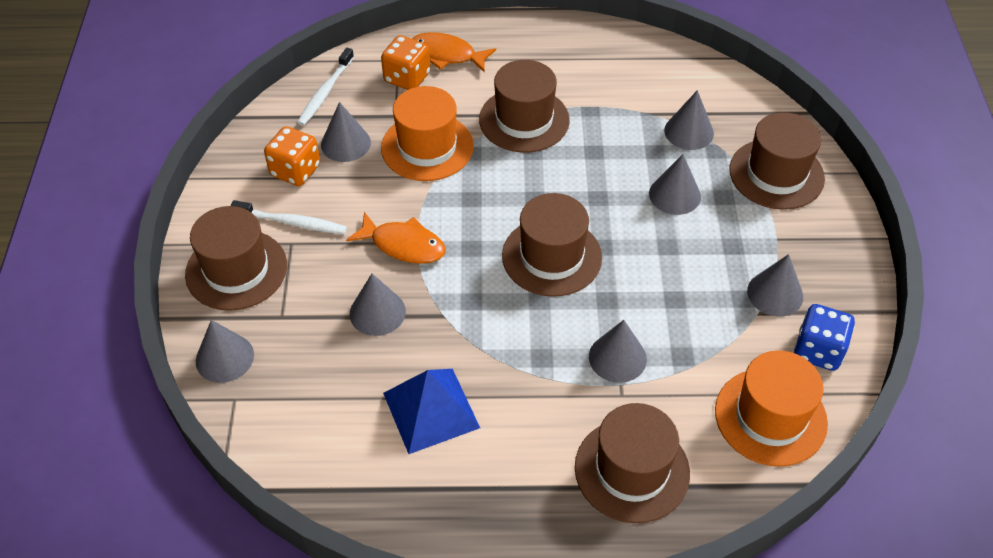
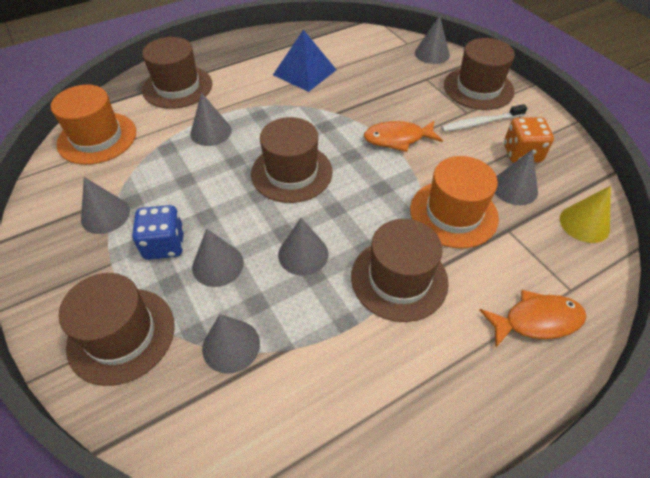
camera: 150 degrees right, 0 degrees up
white toothbrush [297,48,354,126] -> yellow cone [560,186,611,243]
grey cone [350,274,406,336] -> grey cone moved to [278,218,329,276]
orange dice [381,35,430,90] -> none
blue dice [794,304,855,371] -> blue dice moved to [132,205,184,260]

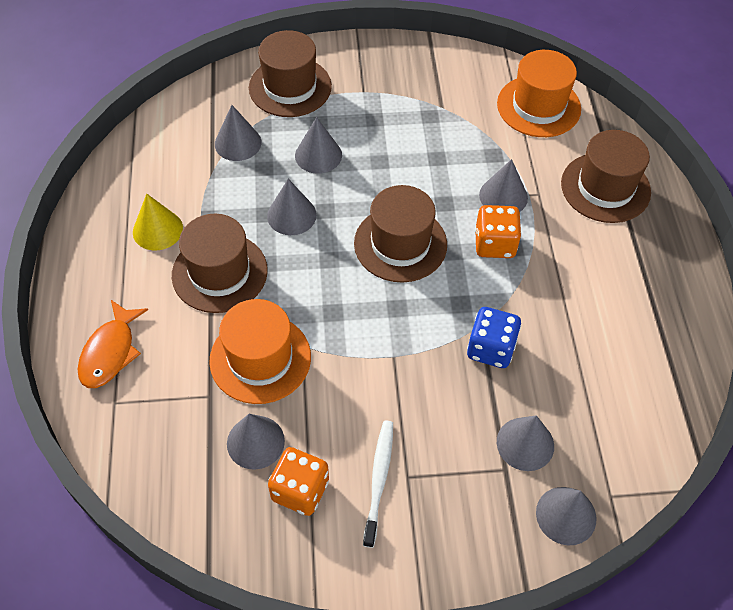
camera: 115 degrees right, 5 degrees up
grey cone [81,177,130,234] -> grey cone moved to [497,415,554,471]
blue dice [132,205,184,260] -> blue dice moved to [467,307,521,368]
blue pyramid [273,30,337,92] -> none
orange fish [364,121,443,152] -> none
brown hat [444,38,515,110] -> none
yellow cone [560,186,611,243] -> yellow cone moved to [133,194,183,251]
none -> orange dice [475,205,522,258]

